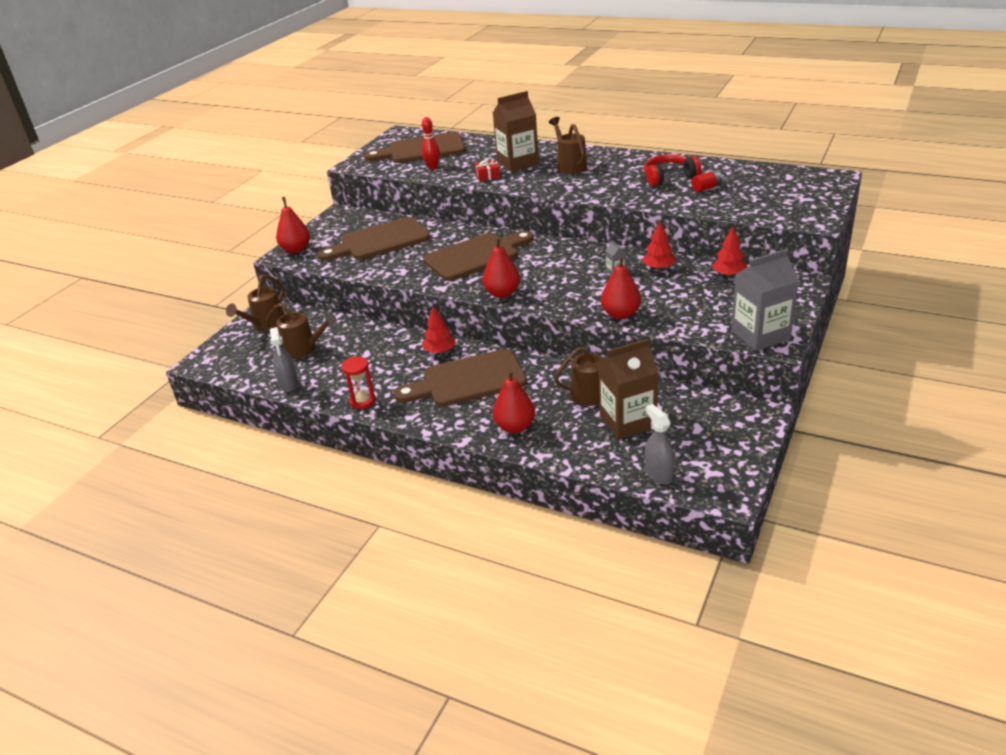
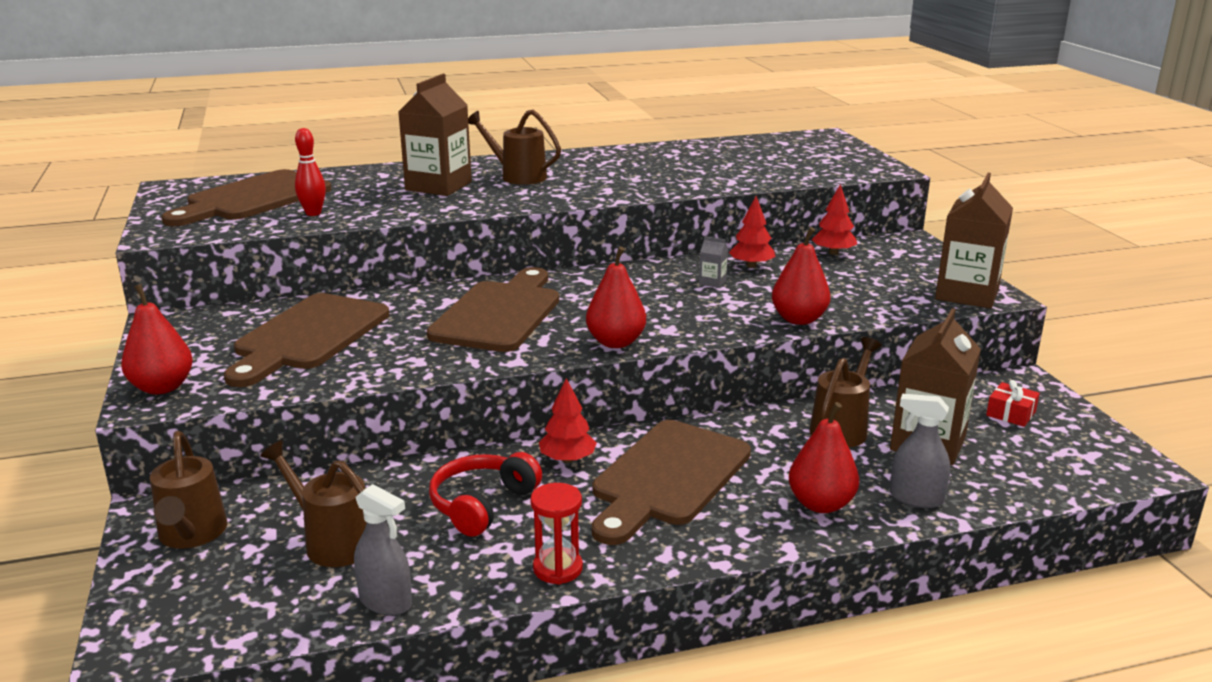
camera: 45 degrees left, 10 degrees down
brown watering can [265,303,337,359] -> brown watering can turned 120 degrees counterclockwise [260,440,366,567]
red gift [475,157,500,181] -> red gift moved to [986,380,1040,427]
red headphones [644,155,701,186] -> red headphones moved to [429,452,542,537]
grey spray bottle [645,404,675,485] -> grey spray bottle moved to [890,394,950,508]
red battery [691,170,722,192] -> none
grey carton [731,249,799,351] -> brown carton [935,173,1013,309]

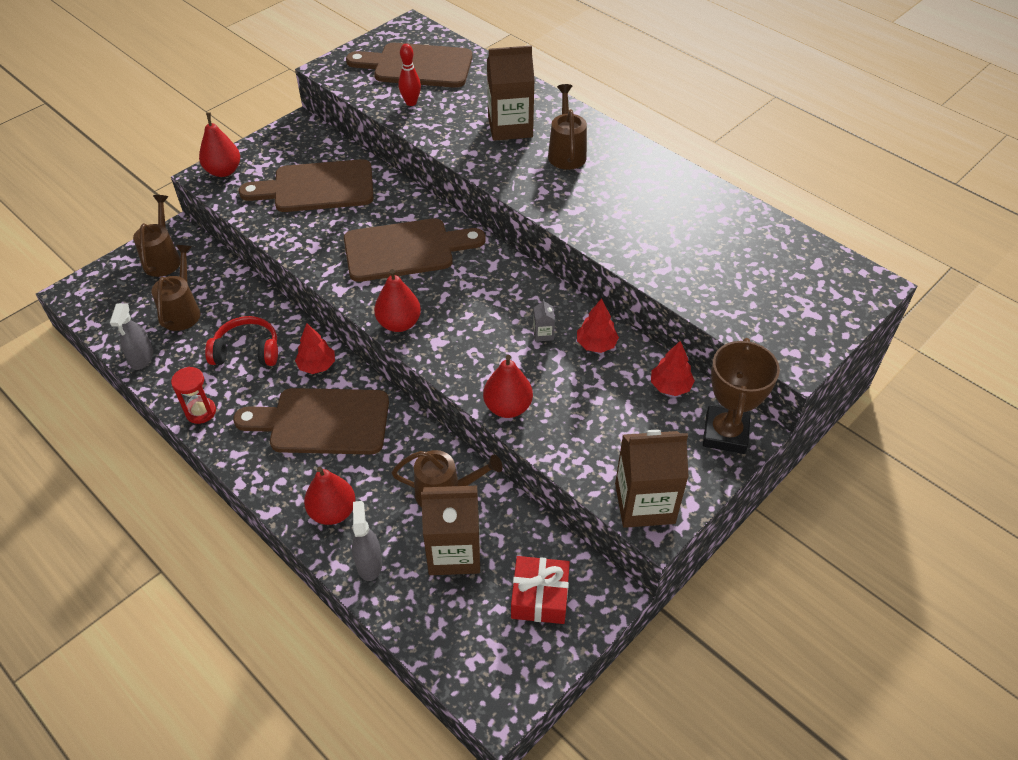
camera: 60 degrees right, 25 degrees up
brown watering can [150,431,228,549] -> brown watering can turned 135 degrees clockwise [133,195,180,277]
red gift [986,380,1040,427] -> red gift [511,556,570,624], size x1.58
none -> brown trophy [703,338,780,454]

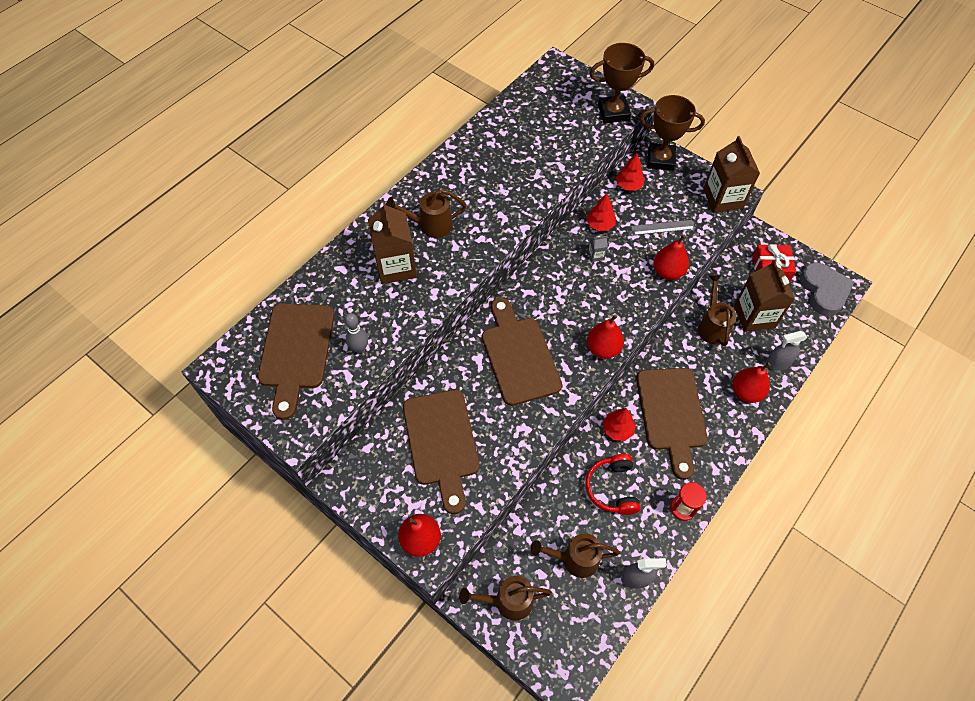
camera: 95 degrees left, 10 degrees up
red bowling pin [398,44,421,106] -> grey bowling pin [344,313,368,353]
none -> brown trophy [590,43,654,124]
none -> grey ruler [631,220,695,235]
none -> grey heart [800,262,855,316]

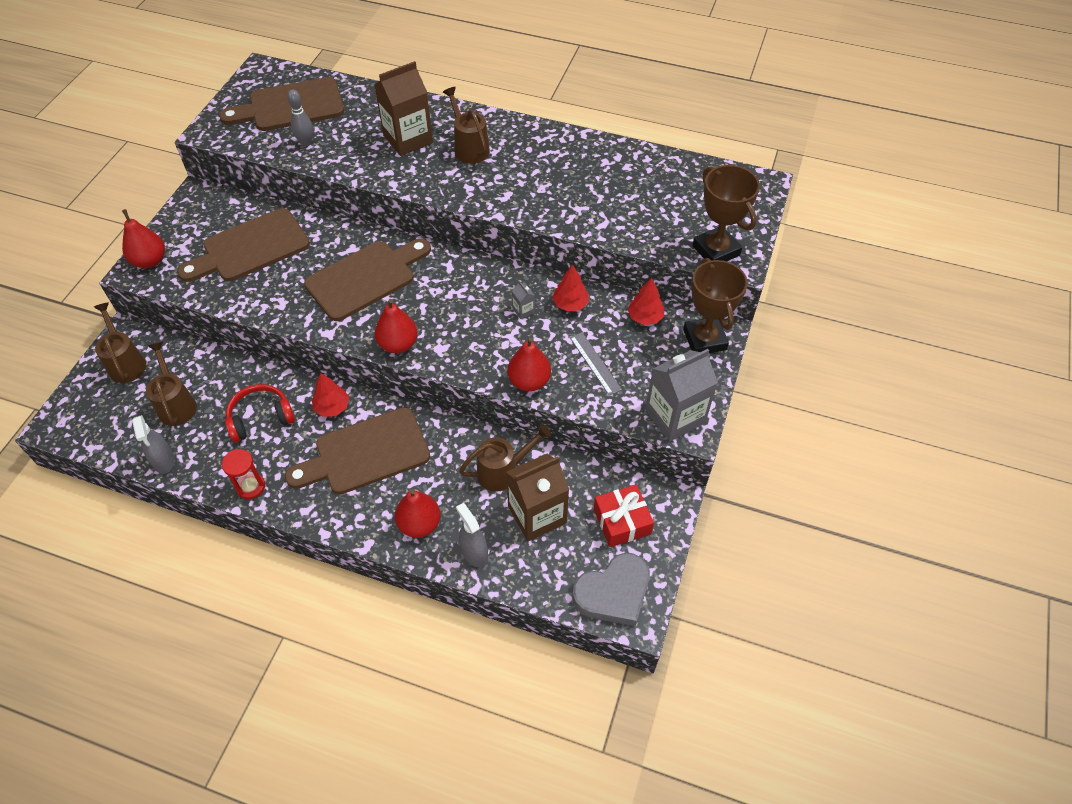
camera: 70 degrees right, 5 degrees down
brown carton [703,136,760,213] -> grey carton [645,349,718,441]

